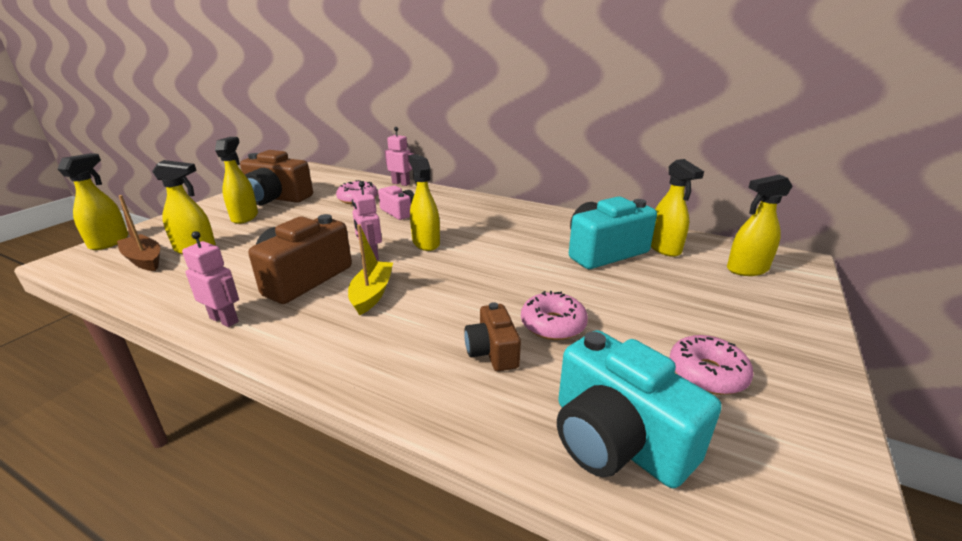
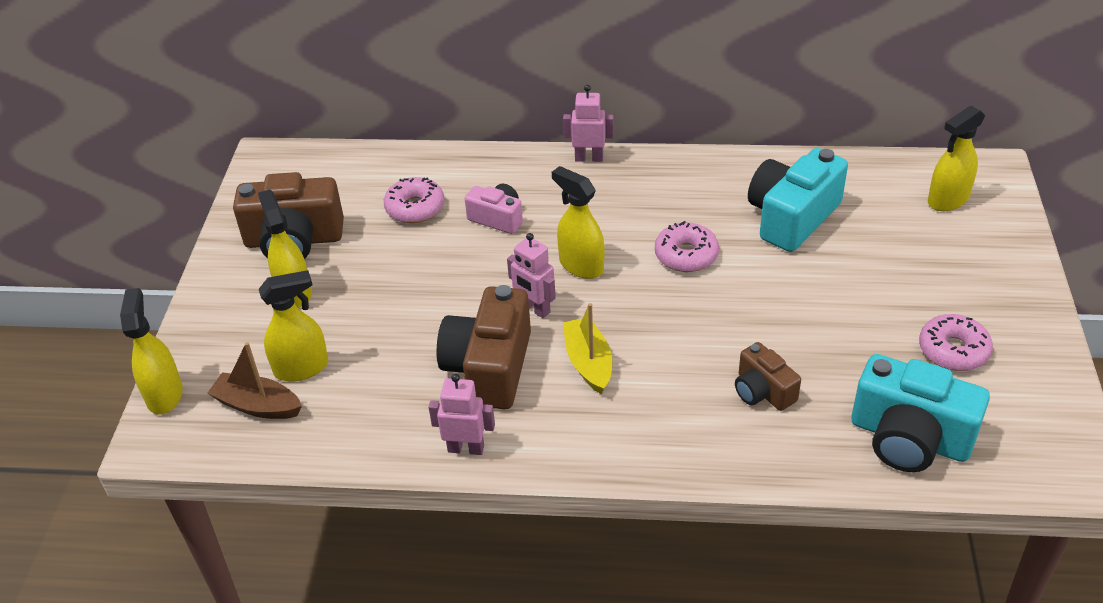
camera: 20 degrees left, 15 degrees up
pink robot [385,127,414,186] -> pink robot moved to [563,85,614,162]
pink donut [521,291,588,340] -> pink donut moved to [655,221,719,272]
yellow spray bottle [651,159,704,257] -> none

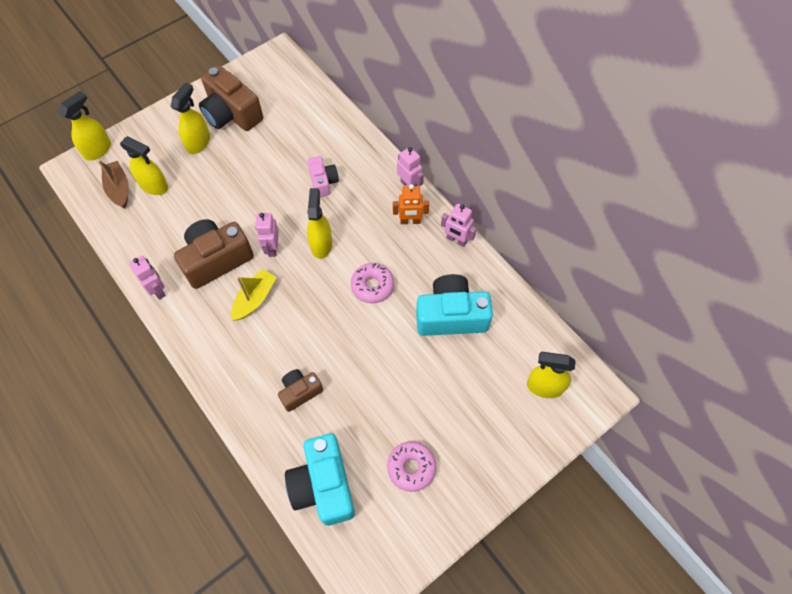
camera: 45 degrees right, 20 degrees up
pink donut [384,177,444,223] -> none
brown camera [735,342,801,411] -> brown camera turned 45 degrees clockwise [278,369,323,412]
none -> orange robot [393,184,429,224]
none -> pink robot [441,204,477,247]

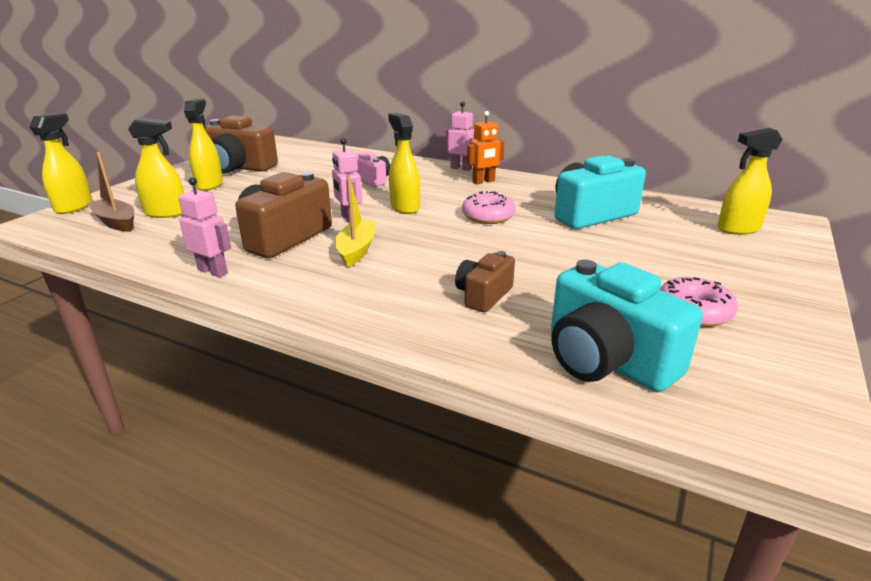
camera: 25 degrees left, 35 degrees down
pink robot [441,204,477,247] -> none

